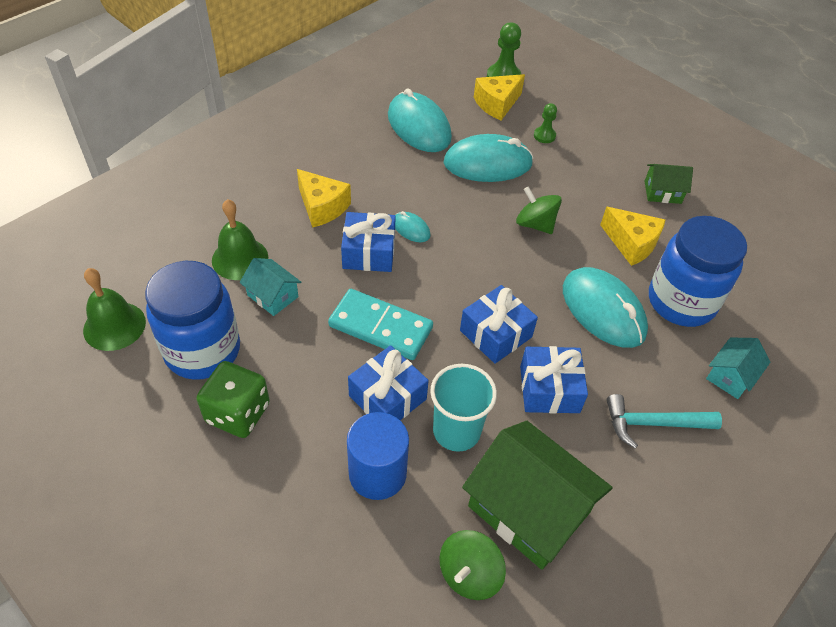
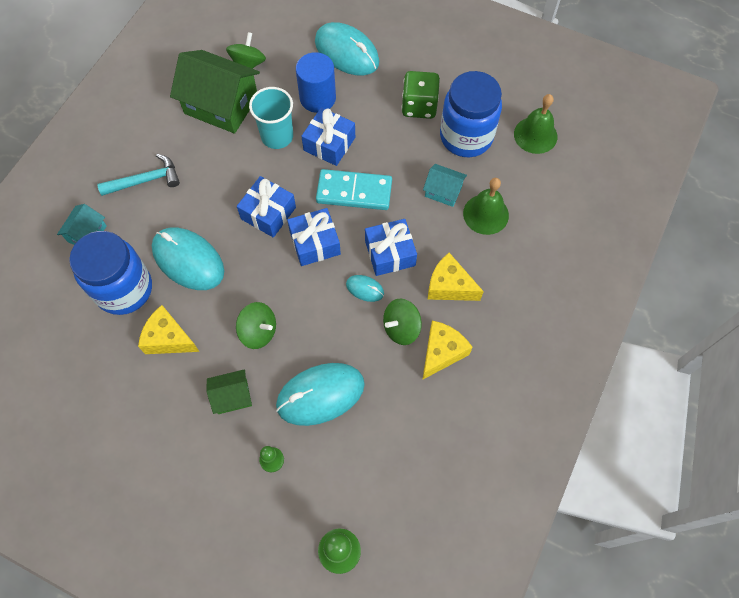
camera: 165 degrees right, 15 degrees up
turquoise mouse [388,88,452,152] -> turquoise mouse moved to [315,22,379,75]
yellow cheese [474,74,525,120] -> yellow cheese moved to [422,320,472,380]
blue gift [520,346,588,413] -> blue gift moved to [287,208,341,266]
green house [645,164,693,204] -> green house moved to [206,369,252,414]
none -> green spinning top [383,298,422,345]

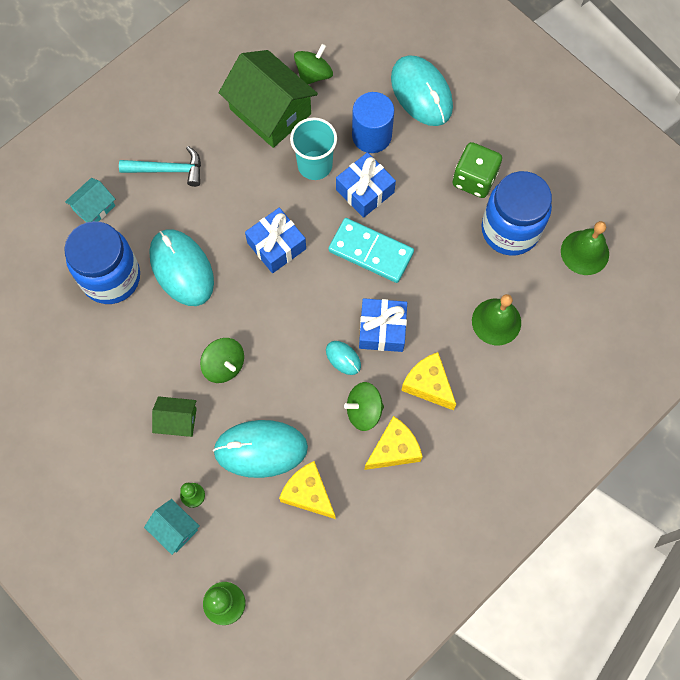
camera: 20 degrees right, 5 degrees up
yellow cheese [138,305,200,354] -> yellow cheese moved to [279,461,335,519]
blue gift [287,208,341,266] -> none
turquoise house [423,164,467,207] -> turquoise house moved to [144,499,200,555]

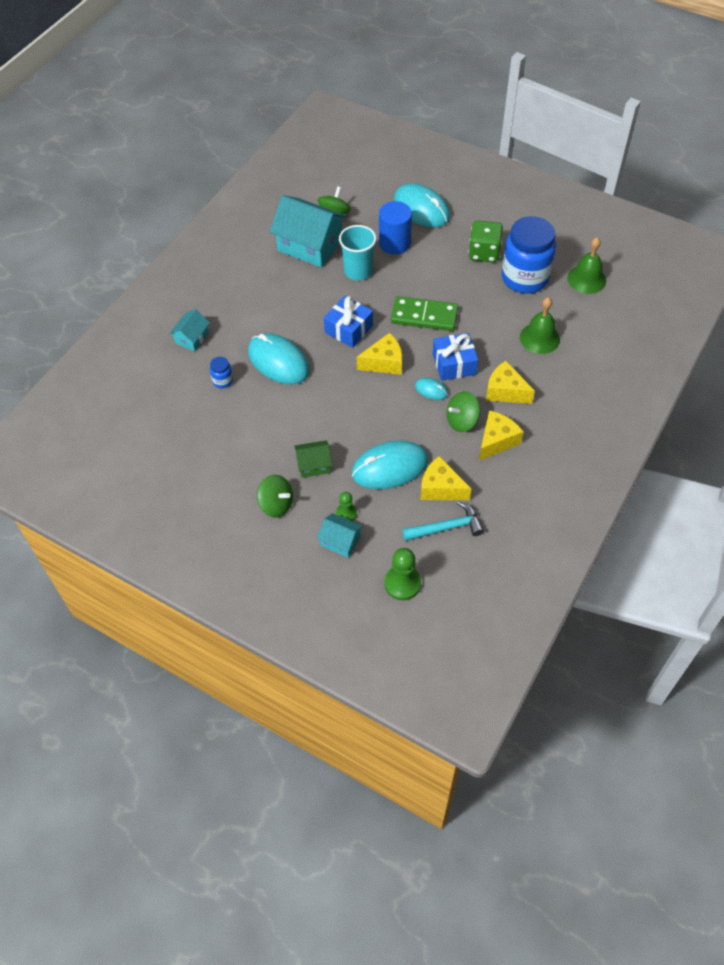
camera: 15 degrees left, 15 degrees down
blue jar [64,221,140,304] -> blue jar [210,357,233,388], size x0.41
turquoise hammer [119,146,201,187] -> turquoise hammer moved to [402,501,484,541]
green spinning top [200,338,244,383] -> green spinning top moved to [257,475,293,518]
green house [219,50,318,148] -> turquoise house [270,195,347,267]
turquoise domino [328,218,414,283] -> green domino [391,296,458,331]
blue gift [336,152,396,218] -> none
none -> yellow cheese [357,333,402,375]

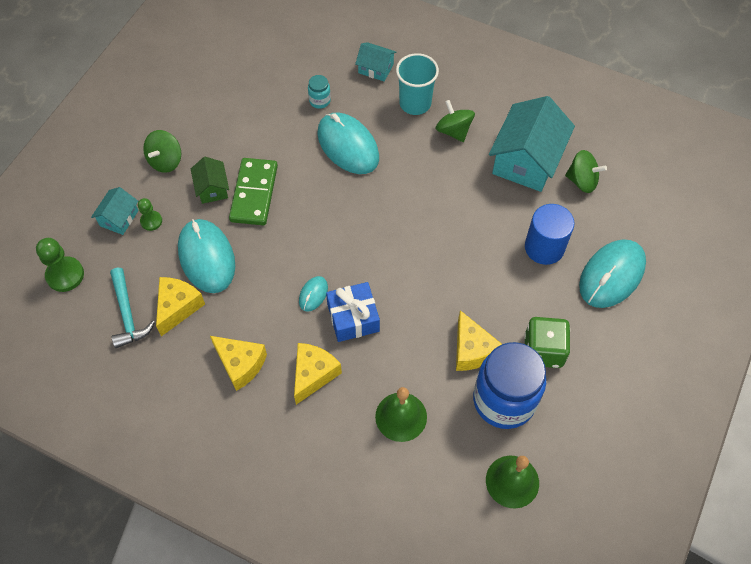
camera: 85 degrees right, 5 degrees up
blue jar [210,357,233,388] -> turquoise jar [308,75,331,109]
turquoise mouse [248,333,310,384] -> turquoise mouse turned 75 degrees counterclockwise [317,113,379,174]
blue gift [324,296,373,348] -> none
turquoise cup [339,225,376,280] -> turquoise cup moved to [396,53,439,115]
yellow cheese [357,333,402,375] -> yellow cheese moved to [456,310,502,371]
green domino [391,296,458,331] -> green domino moved to [229,158,278,225]
green spinning top [447,392,480,432] -> green spinning top moved to [435,100,475,142]

